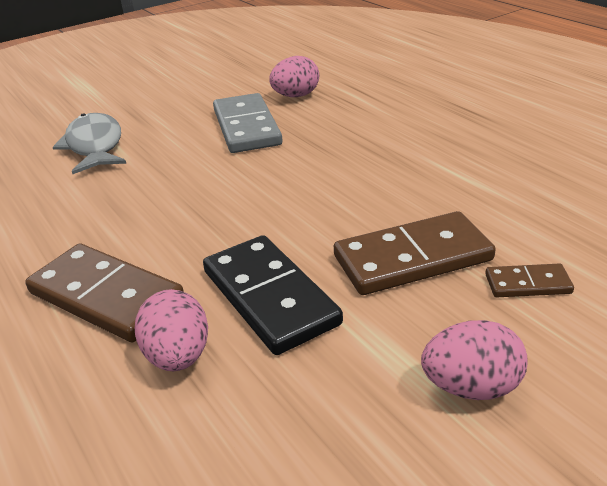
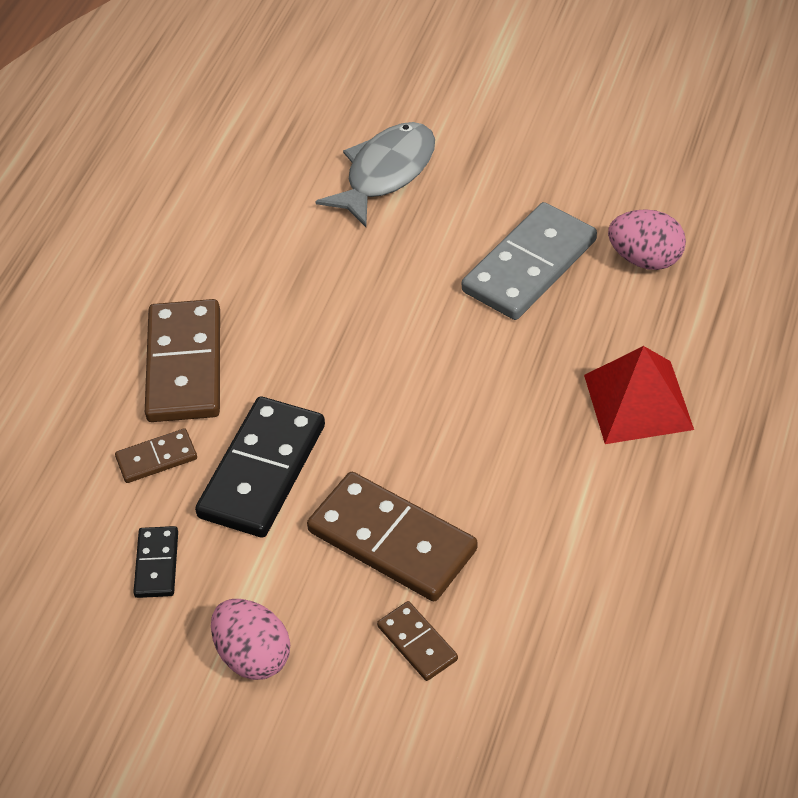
camera: 55 degrees right, 15 degrees up
pink egg [135,289,208,371] -> brown domino [115,428,197,483]
none -> black domino [133,526,178,598]
none -> red pyramid [584,346,694,444]

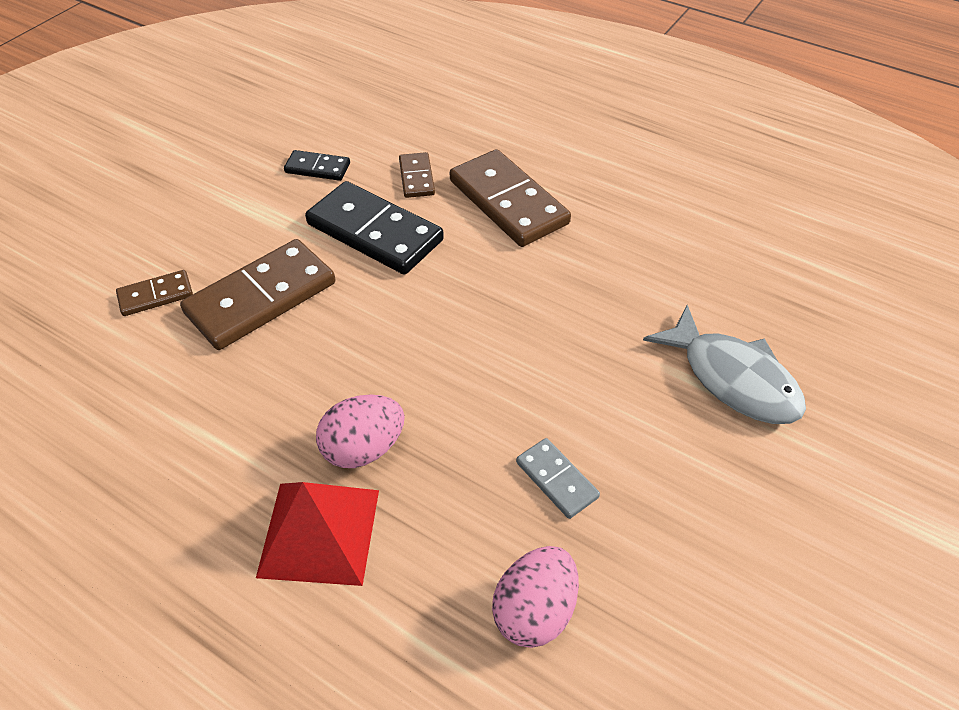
camera: 100 degrees right, 0 degrees up
brown domino [145,299,220,422] -> brown domino turned 45 degrees clockwise [450,149,571,247]
pink egg [211,599,290,680] -> pink egg moved to [316,394,405,468]
grey domino [462,202,597,320] -> grey domino [516,438,600,519], size x0.50

